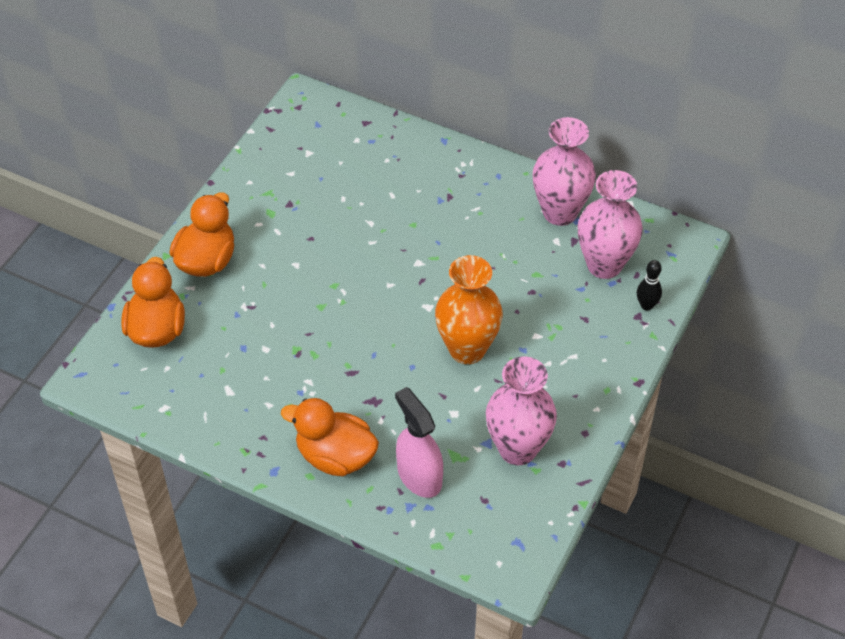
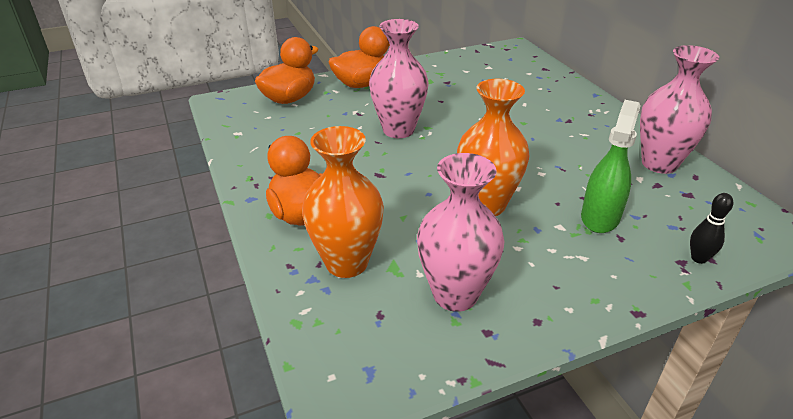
camera: 40 degrees right, 15 degrees down
pink spray bottle [395,387,443,498] -> orange vase [302,126,384,278]
pink vase [578,170,643,279] -> pink vase moved to [369,19,429,138]
none -> green spray bottle [581,100,641,233]

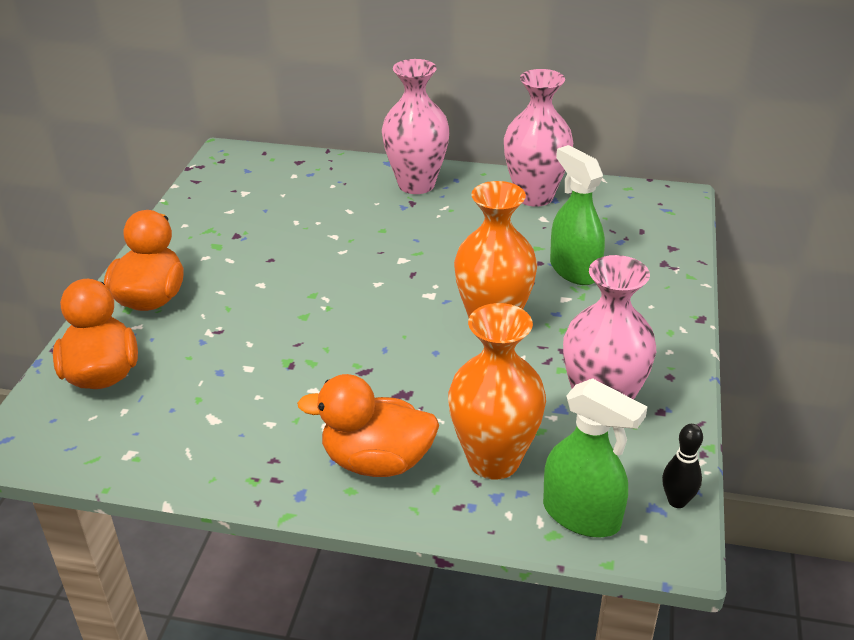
camera: 55 degrees left, 0 degrees up
pink vase [369,19,429,138] -> pink vase moved to [382,59,450,194]
black bowling pin [690,193,733,264] -> black bowling pin moved to [662,424,703,508]
none -> green spray bottle [543,378,647,537]

